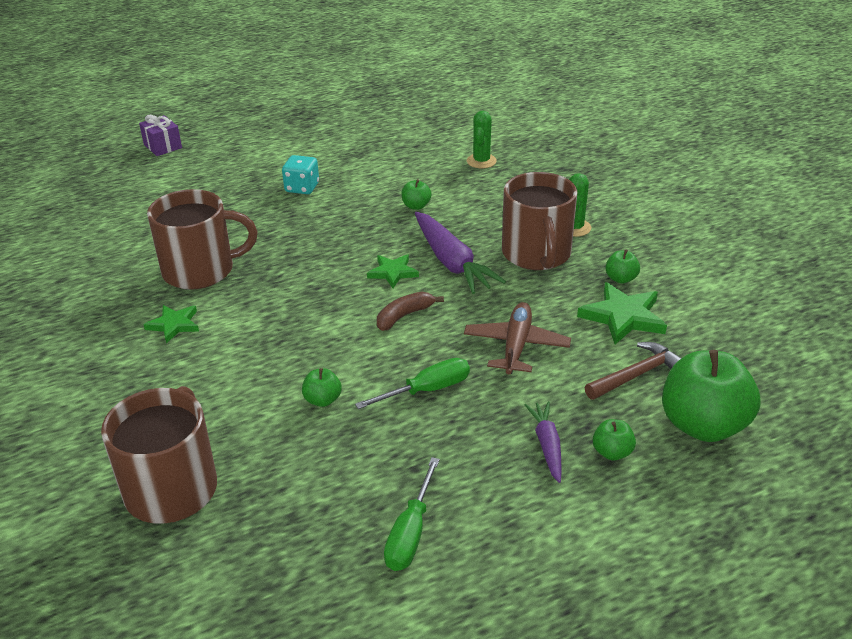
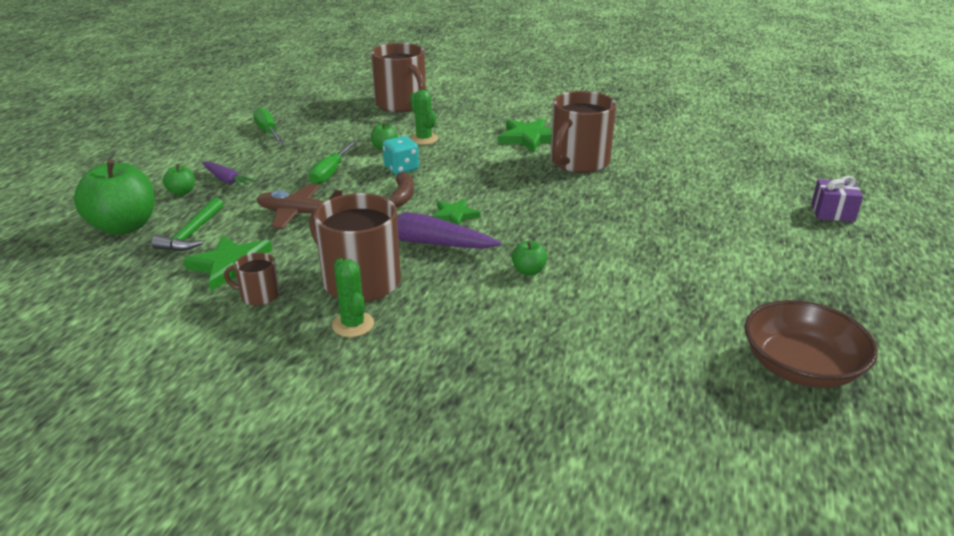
camera: 135 degrees right, 5 degrees down
green star [143,305,199,344] -> green star [498,118,552,153], size x1.59
turquoise dice [282,155,319,194] -> turquoise dice moved to [382,136,419,174]
brown plane [464,302,571,375] -> brown plane turned 135 degrees clockwise [257,184,342,229]
green cactus [467,111,497,168] -> green cactus moved to [410,90,438,145]
brown hammer [585,342,681,400] -> green hammer [151,197,223,251]
green apple [605,249,640,284] -> brown mug [224,252,280,306]
none -> brown bowl [745,300,878,388]

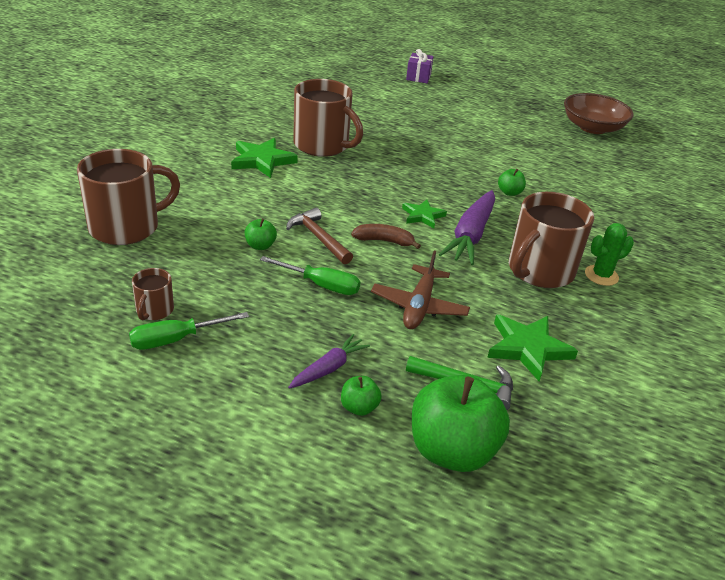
camera: 90 degrees left, 5 degrees up
brown mug [224,252,280,306] -> brown mug moved to [132,268,174,320]
turquoise dice [382,136,419,174] -> brown hammer [286,208,353,264]
green cactus [410,90,438,145] -> none

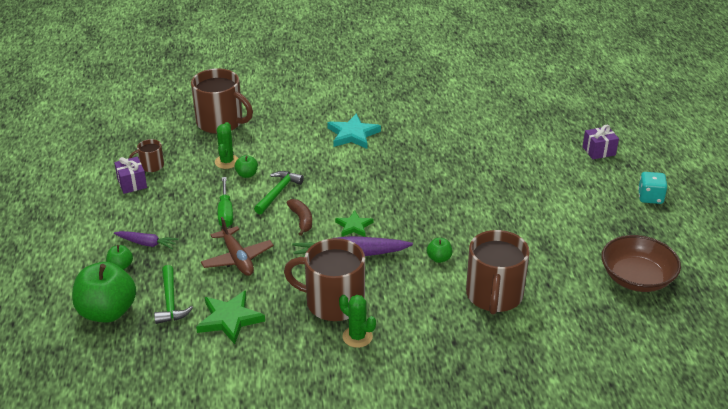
camera: 65 degrees right, 0 degrees up
green screwdriver [129,312,249,350] -> purple gift [114,157,147,194]
green star [231,138,298,178] -> turquoise star [327,114,381,149]
brown hammer [286,208,353,264] -> green hammer [254,171,304,214]
brown mug [293,79,363,157] -> brown mug moved to [466,230,530,314]
brown plane [371,251,470,329] -> brown plane turned 105 degrees counterclockwise [201,217,274,276]
none -> green cactus [215,122,238,169]
none -> turquoise dice [638,172,667,204]

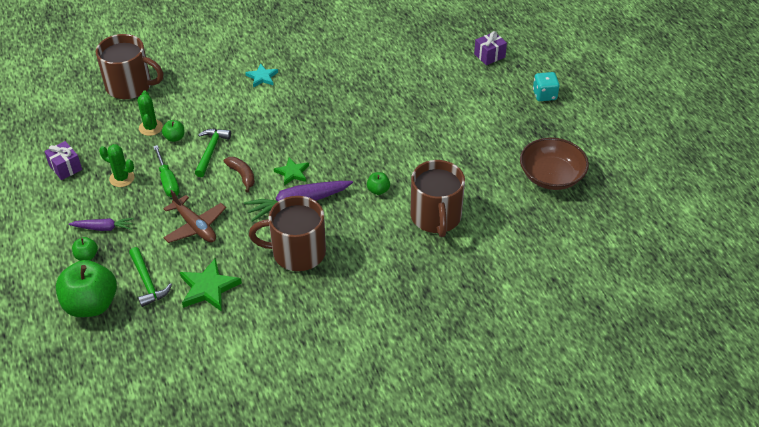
camera: 15 degrees left, 10 degrees up
brown mug [129,139,164,172] -> none
turquoise star [327,114,381,149] -> turquoise star [245,64,278,88], size x0.63
green cactus [339,295,376,348] -> green cactus moved to [99,144,135,187]

